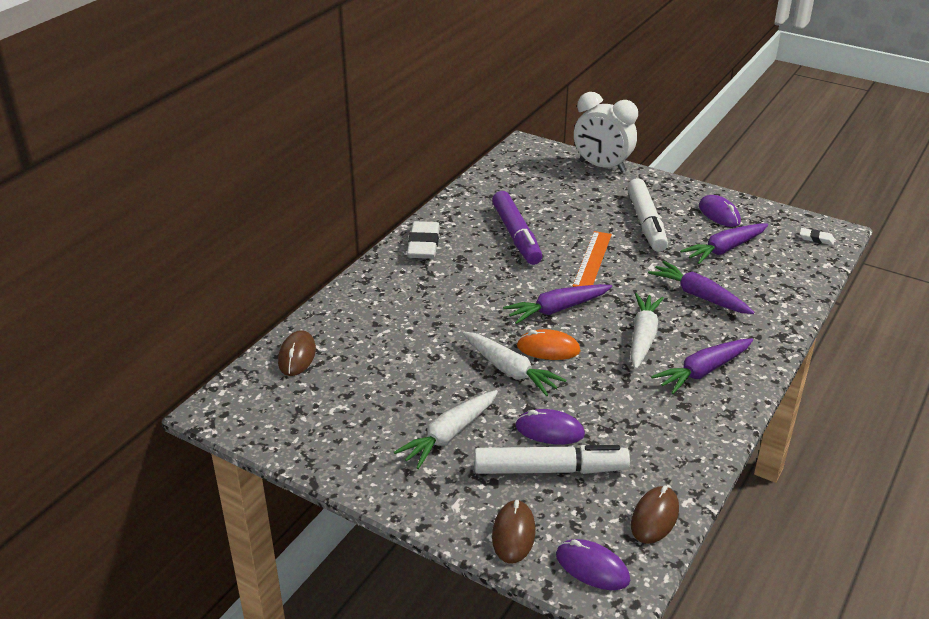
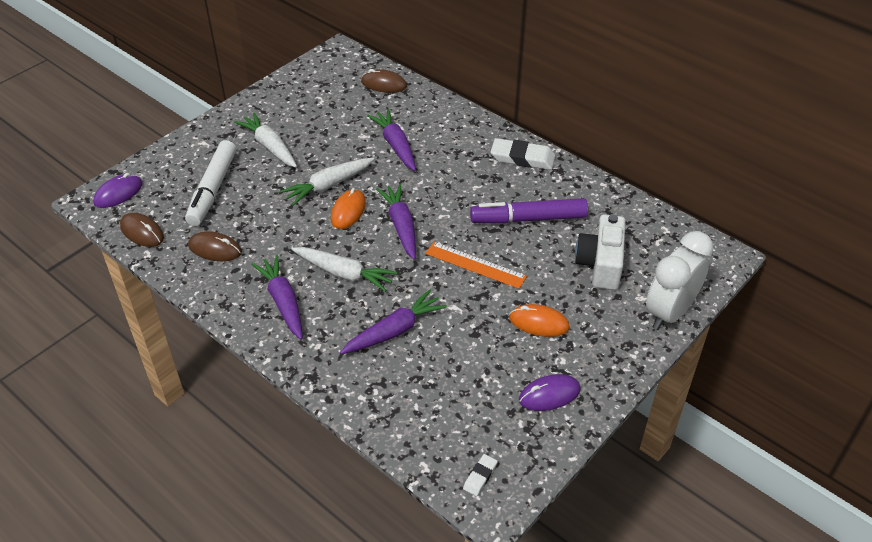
camera: 100 degrees right, 10 degrees up
brown mouse [492,500,535,564] -> brown mouse moved to [188,231,242,261]
purple mouse [515,409,585,445] -> none
white marker [627,178,668,252] -> orange mouse [509,304,570,337]
purple carrot [680,224,768,264] -> purple carrot moved to [367,109,416,171]
none -> white camera [575,214,626,290]

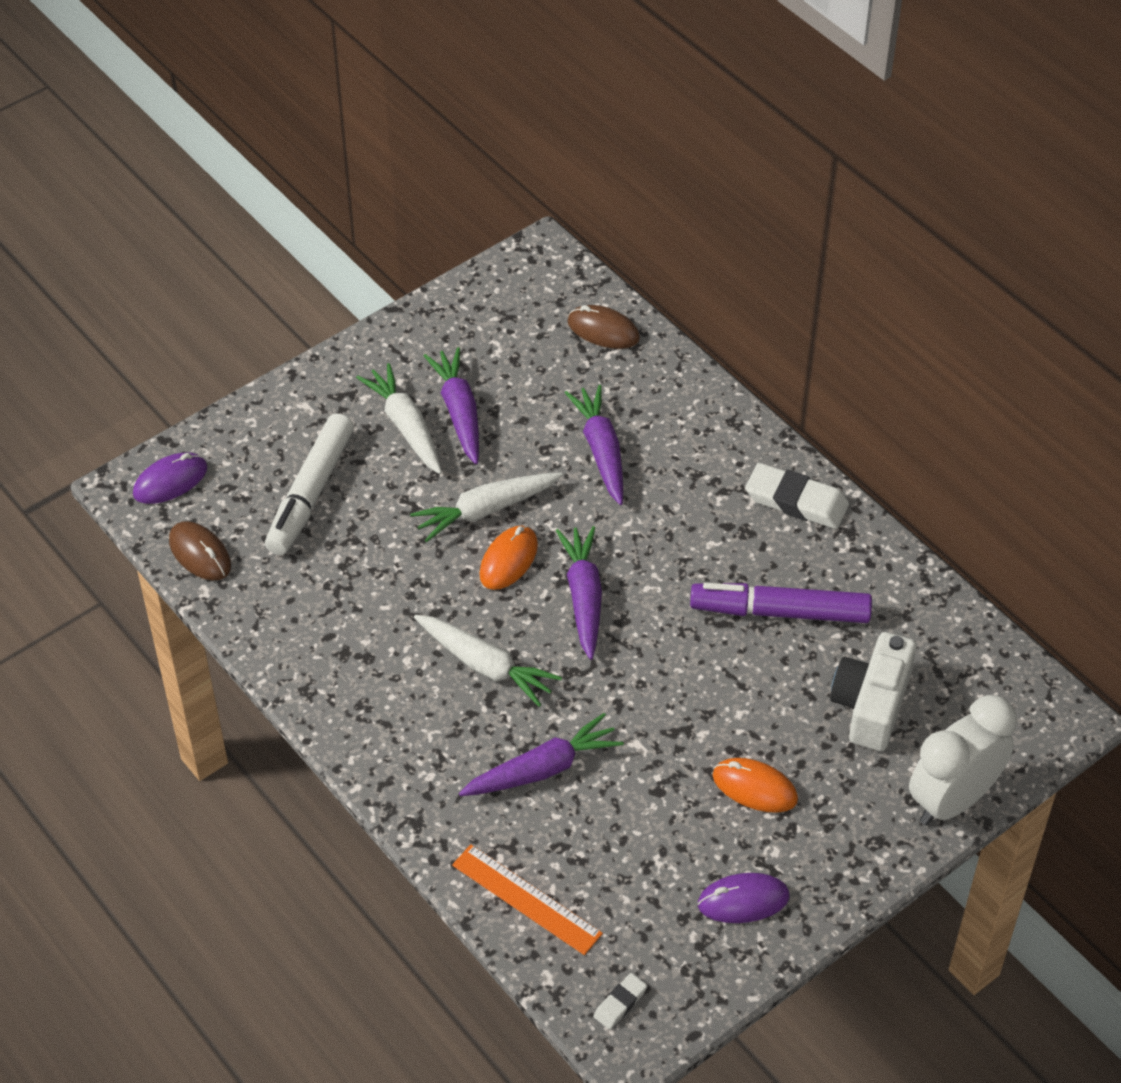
camera: 10 degrees right, 5 degrees up
brown mouse [188,231,242,261] -> none
purple carrot [251,255,303,340] -> purple carrot moved to [423,347,479,464]
orange ruler [425,242,527,289] -> orange ruler moved to [452,844,603,955]

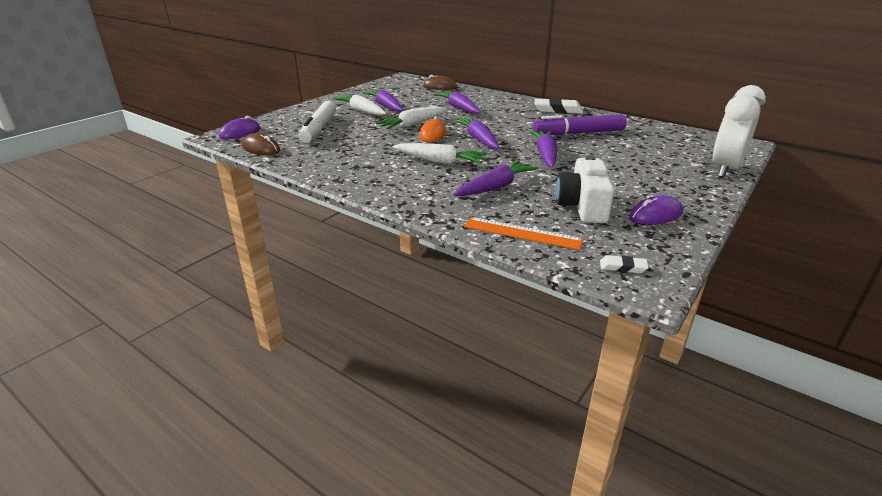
camera: 15 degrees left, 20 degrees down
white eraser [593,973,647,1030] -> white eraser turned 75 degrees clockwise [600,255,649,273]
orange mouse [713,758,798,813] -> none
white camera [830,632,917,751] -> white camera moved to [556,155,614,223]
none -> purple carrot [530,131,557,168]

